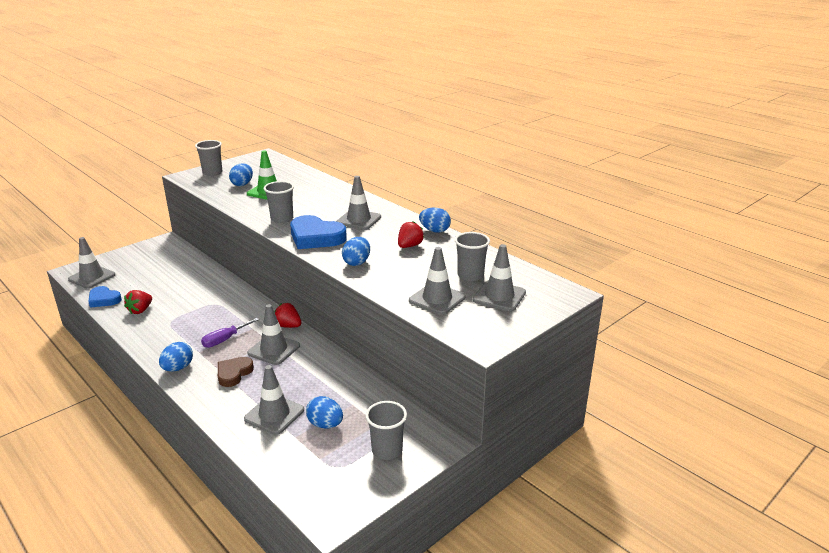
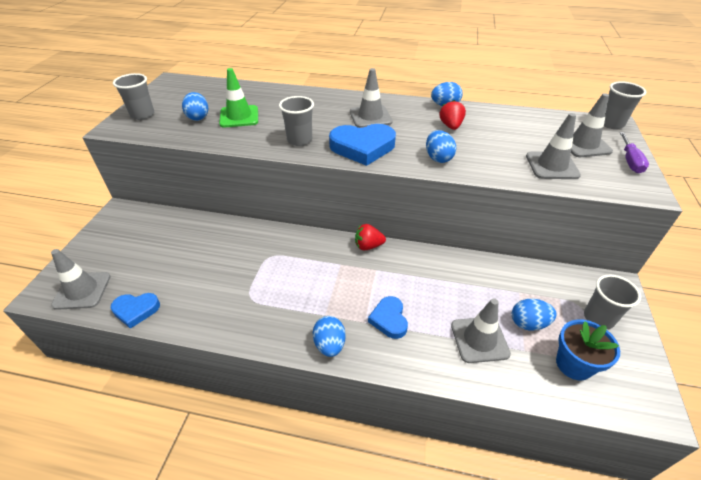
camera: 35 degrees left, 15 degrees up
red strawberry [124,290,152,314] -> none
purple screwdriver [201,318,259,348] -> purple screwdriver moved to [619,132,649,173]
brown heart [218,357,254,387] -> blue heart [368,296,408,339]
grey traffic cone [247,304,300,365] -> none
grey cup [455,232,490,281] -> grey cup moved to [604,81,646,129]
none -> blue flower pot [556,319,620,380]

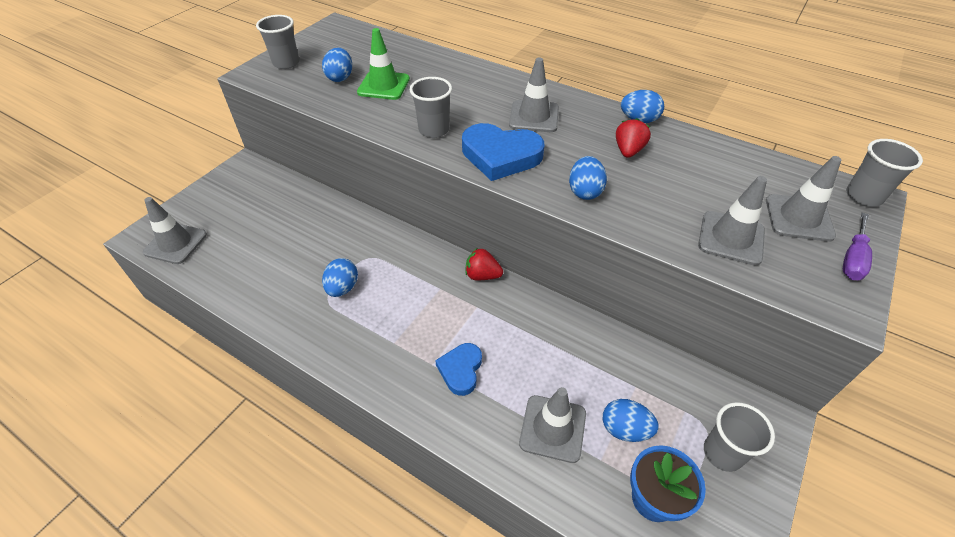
camera: 20 degrees right, 5 degrees up
blue heart [111,293,160,329] -> none
blue egg [313,316,346,357] -> blue egg moved to [322,258,358,297]

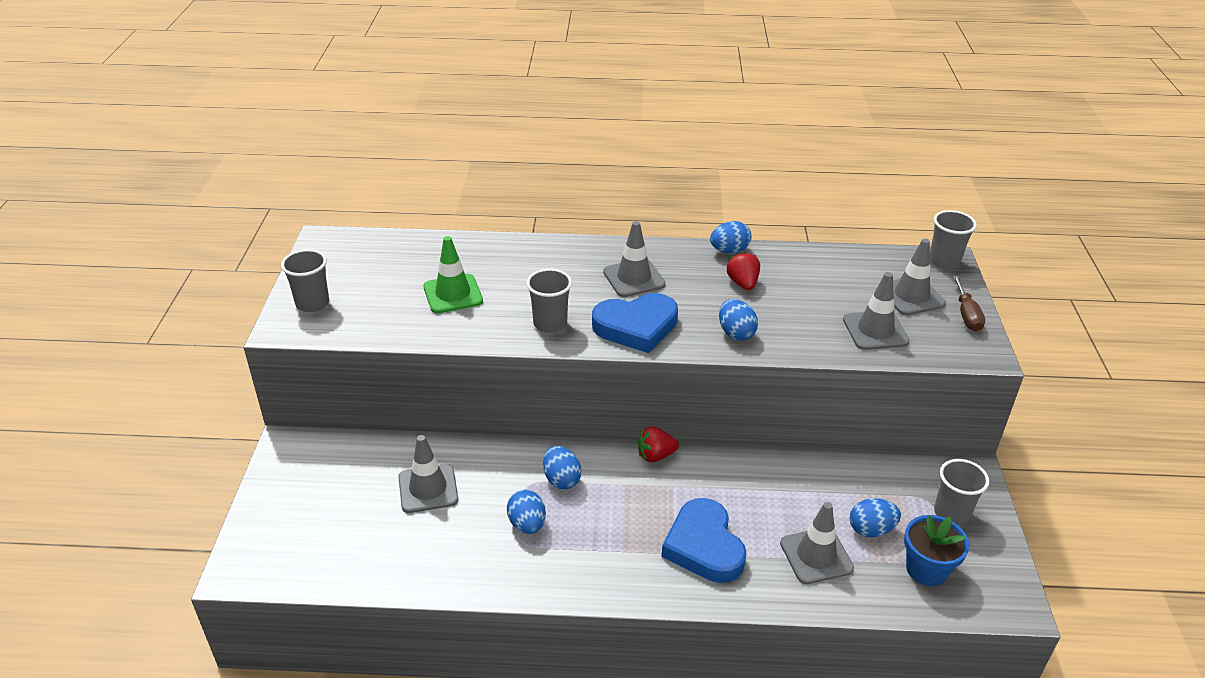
camera: 30 degrees left, 10 degrees down
grey traffic cone [143,197,207,264] -> grey traffic cone moved to [398,435,458,513]
blue egg [322,48,352,82] -> blue egg moved to [543,446,581,489]
blue heart [435,343,482,396] -> blue heart [661,498,747,583], size x1.66
purple screwdriver [843,212,872,280] -> brown screwdriver [953,276,985,332]

